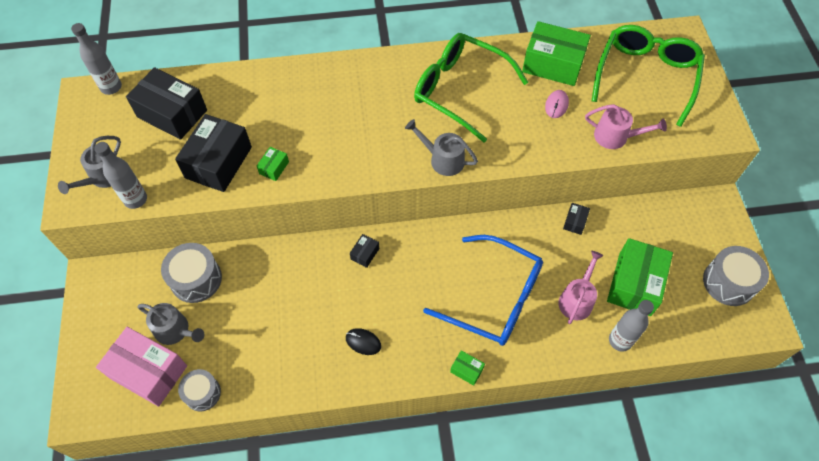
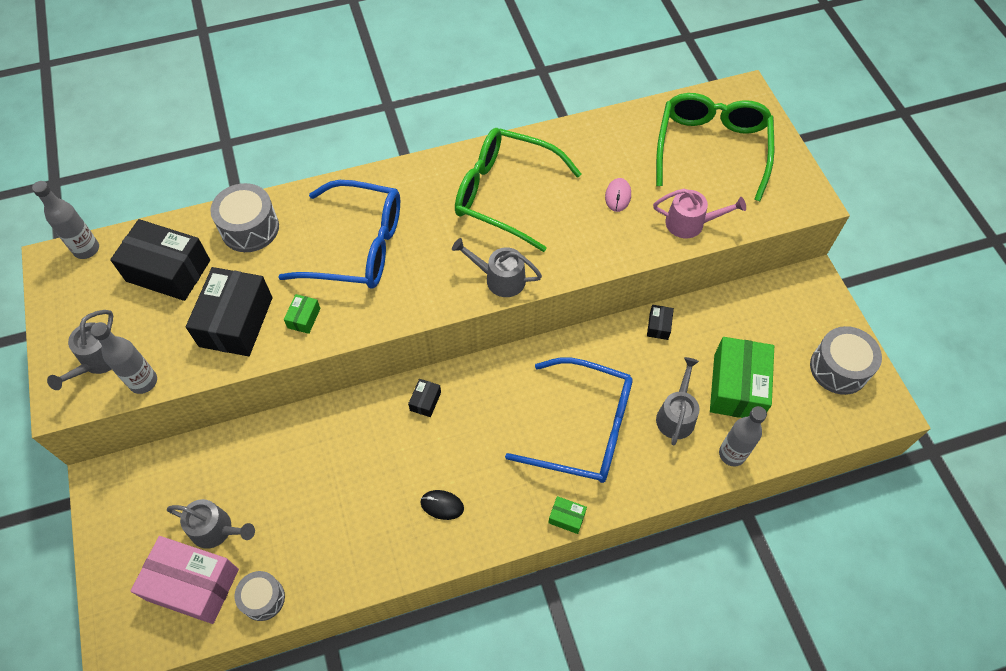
camera: 10 degrees left, 0 degrees up
grey drum [161,243,222,303] -> grey drum moved to [210,183,279,252]
green box [522,21,591,86] -> none
pink watering can [559,251,604,324] -> grey watering can [656,357,699,445]
none -> blue glasses [278,180,400,289]

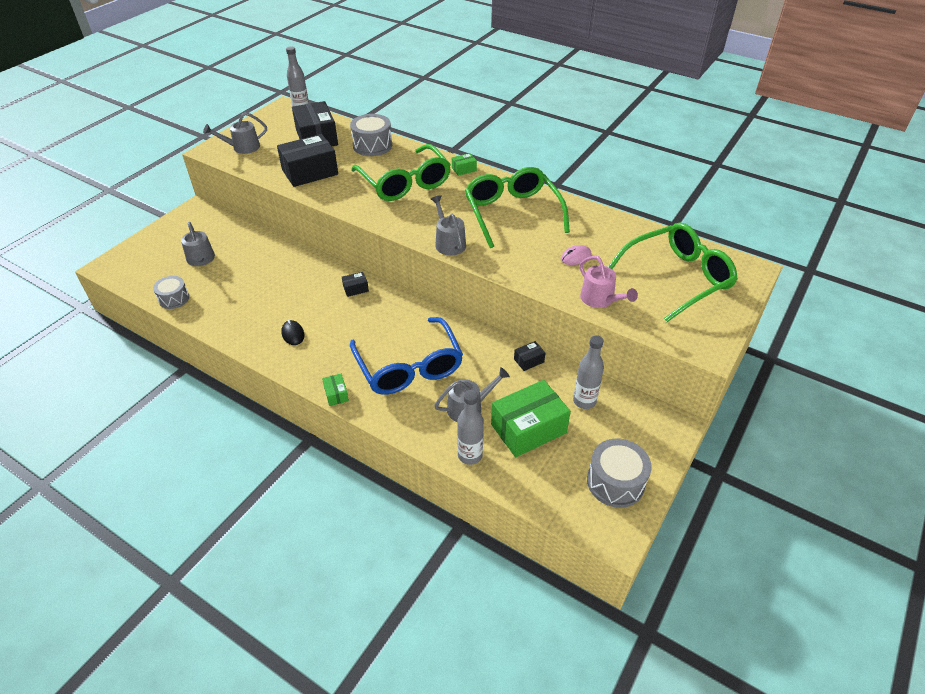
camera: 50 degrees right, 15 degrees down
grey bottle [90,322,157,394] -> grey bottle moved to [573,335,604,409]
pink box [131,536,239,624] -> none
blue glasses [278,180,400,289] -> green glasses [351,144,451,201]
green box [284,294,321,334] -> green box moved to [452,153,477,176]

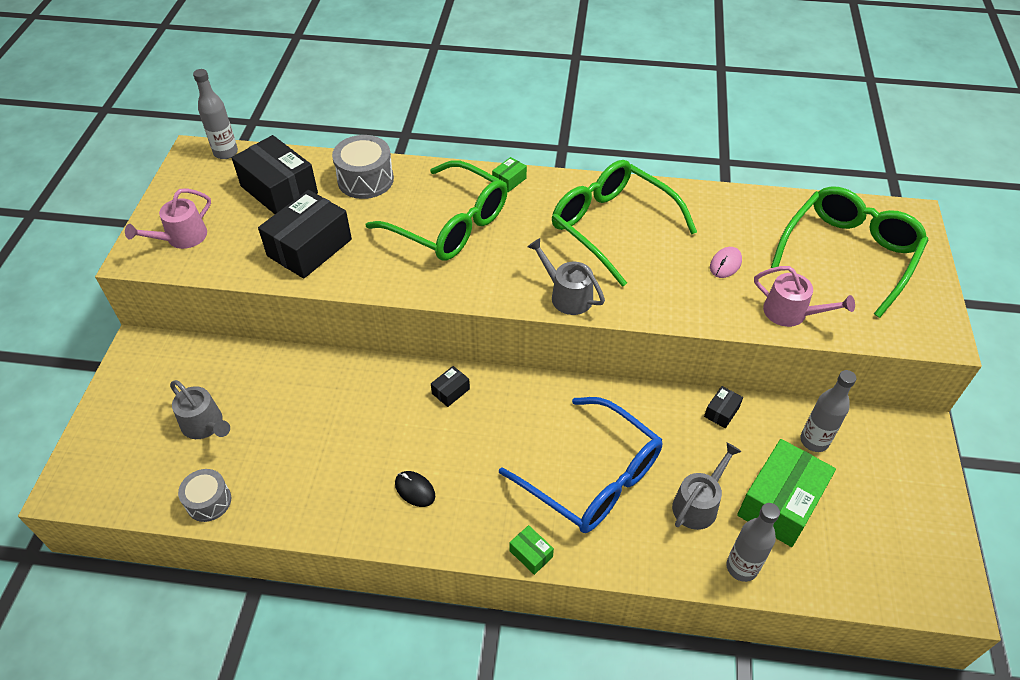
camera: 25 degrees left, 5 degrees up
grey watering can [203,112,267,154] -> pink watering can [125,188,211,249]
grey drum [587,439,652,508] -> none

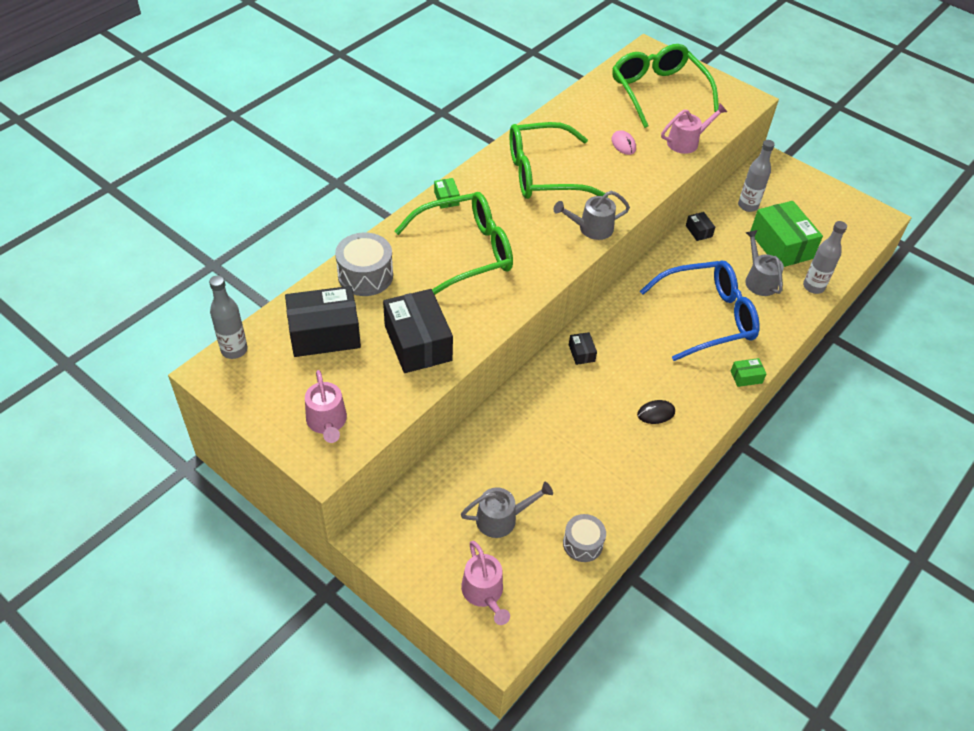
camera: 60 degrees left, 0 degrees up
none -> pink watering can [461,541,510,625]

